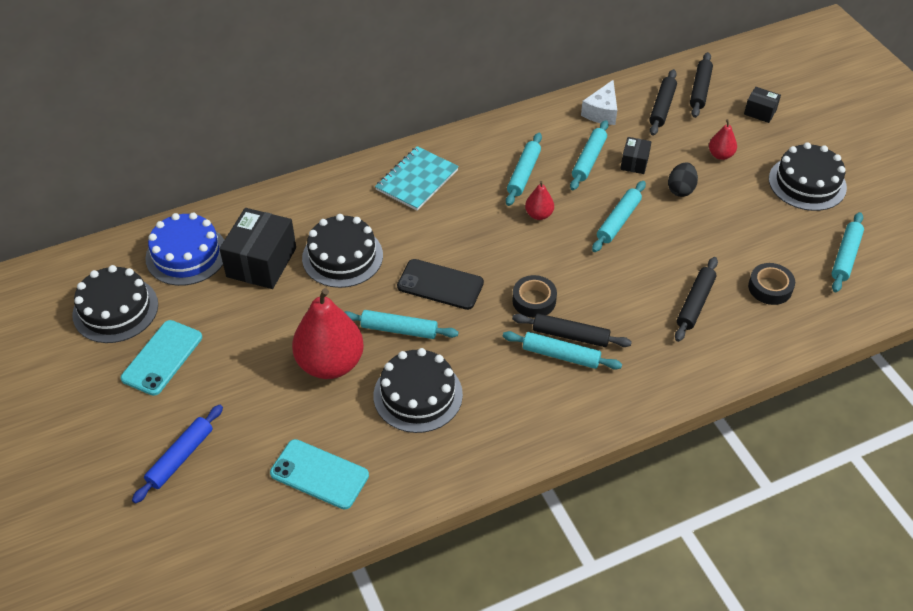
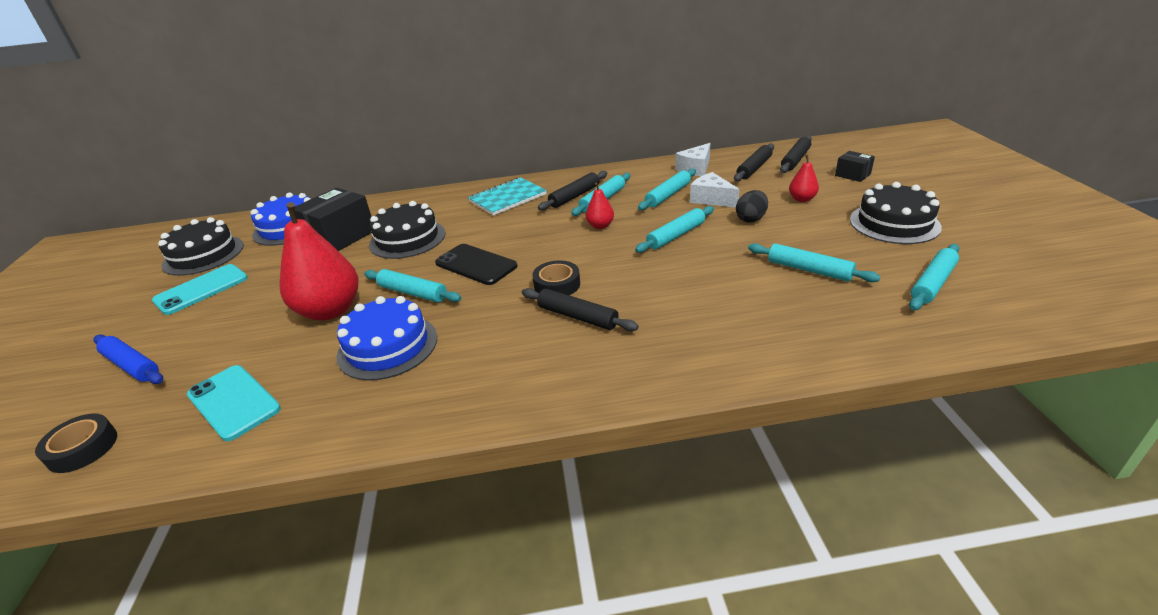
camera: 20 degrees right, 15 degrees down
blue rolling pin [132,405,223,503] -> blue rolling pin turned 75 degrees clockwise [93,335,163,384]
black cake [373,348,463,433] -> blue cake [337,296,437,381]
turquoise rolling pin [503,331,622,370] -> turquoise rolling pin moved to [748,243,880,282]
black box [620,137,651,174] -> white cheese [690,172,740,207]
black rolling pin [675,257,718,342] -> black rolling pin moved to [538,171,607,210]
black tape [748,263,795,305] -> black tape moved to [35,413,117,473]

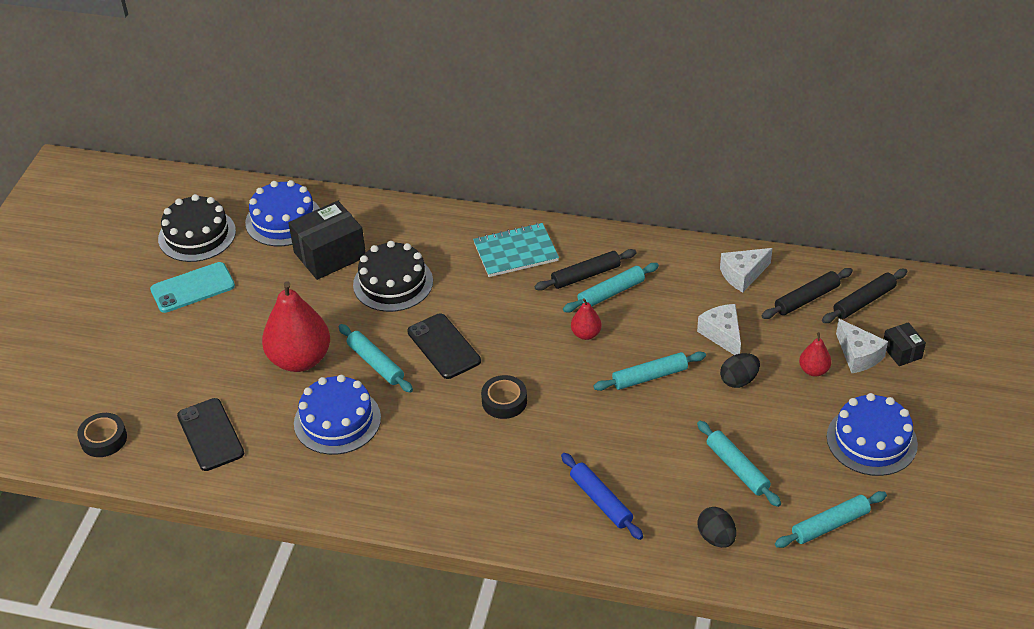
camera: 20 degrees right, 10 degrees up
blue rolling pin [93,335,163,384] -> blue rolling pin moved to [561,453,643,540]
turquoise phone [187,365,281,441] -> black phone [177,398,244,471]
black rolling pin [522,288,638,331] -> none
turquoise rolling pin [638,169,696,210] -> none
black cake [850,182,942,244] -> blue cake [827,393,918,476]
none -> black egg [697,507,736,548]
none -> white cheese [836,319,888,373]

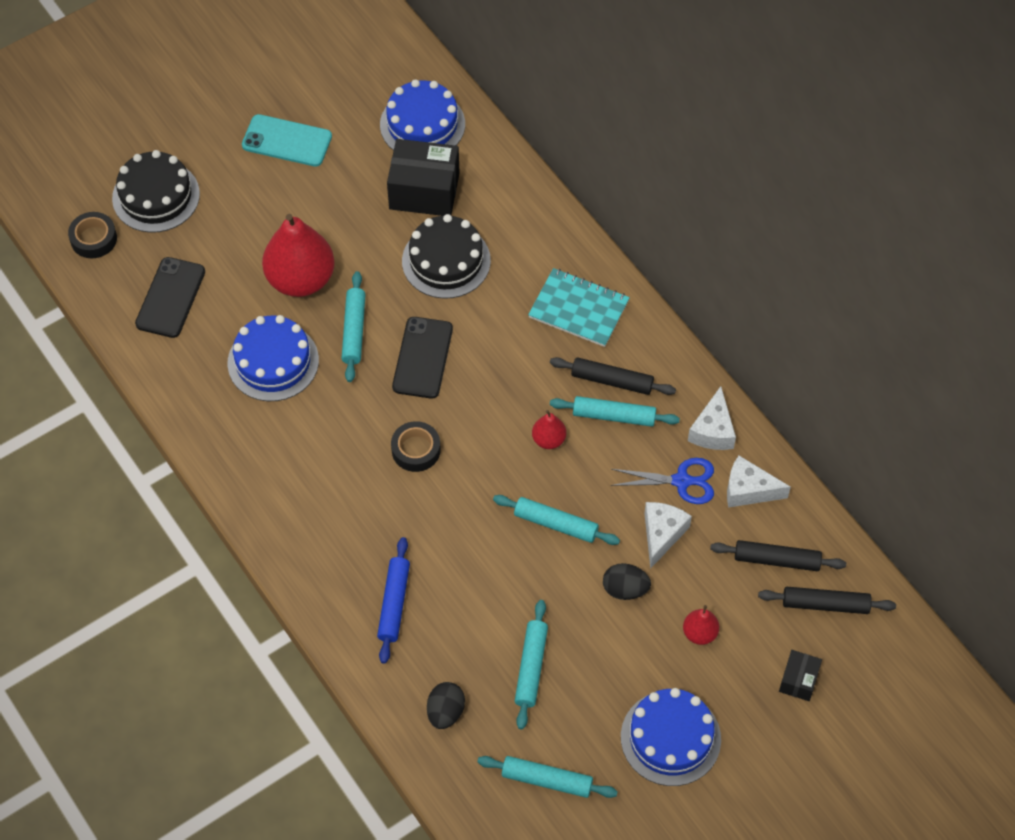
camera: 40 degrees right, 15 degrees up
black cake [158,194,236,262] -> black cake moved to [112,150,200,233]
white cheese [836,319,888,373] -> white cheese moved to [688,386,736,450]
none -> blue scissors [611,458,714,504]

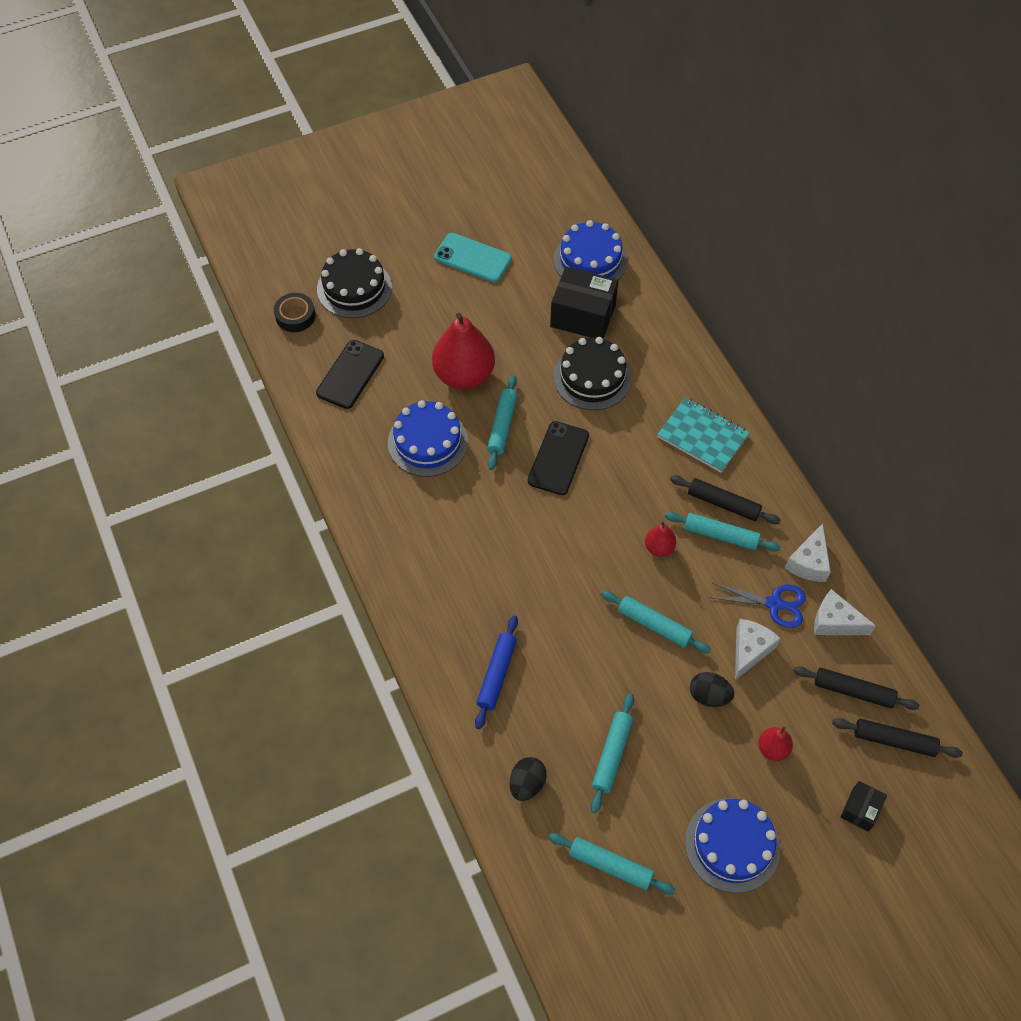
camera: 10 degrees right, 0 degrees up
black tape [391,421,441,472] -> none

